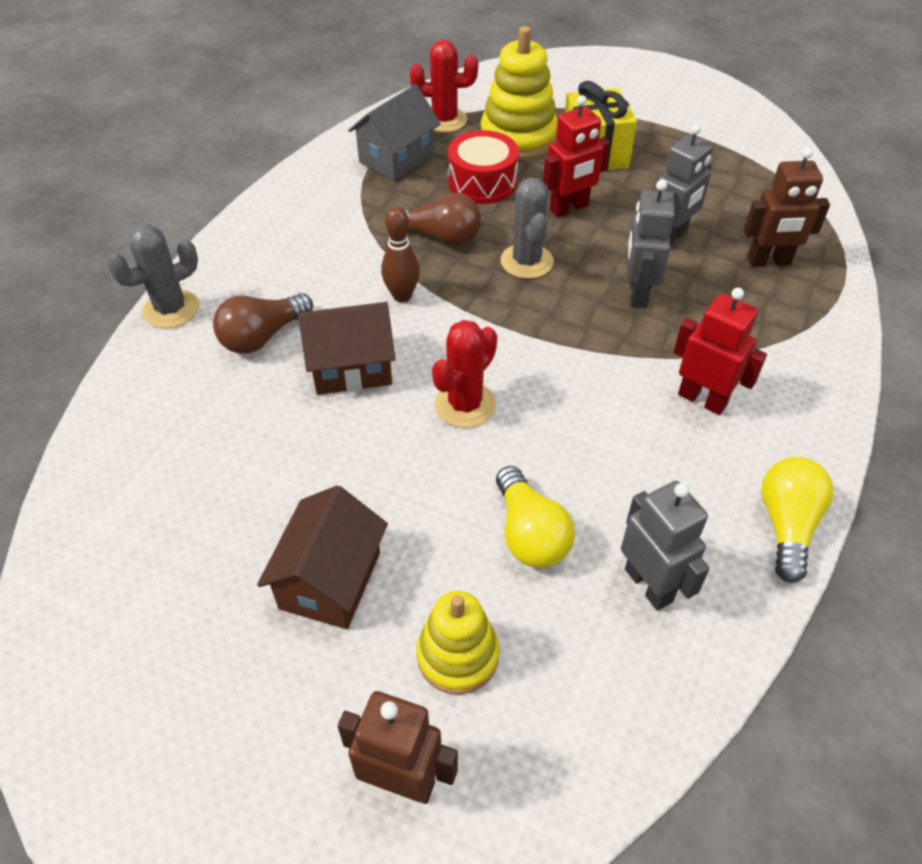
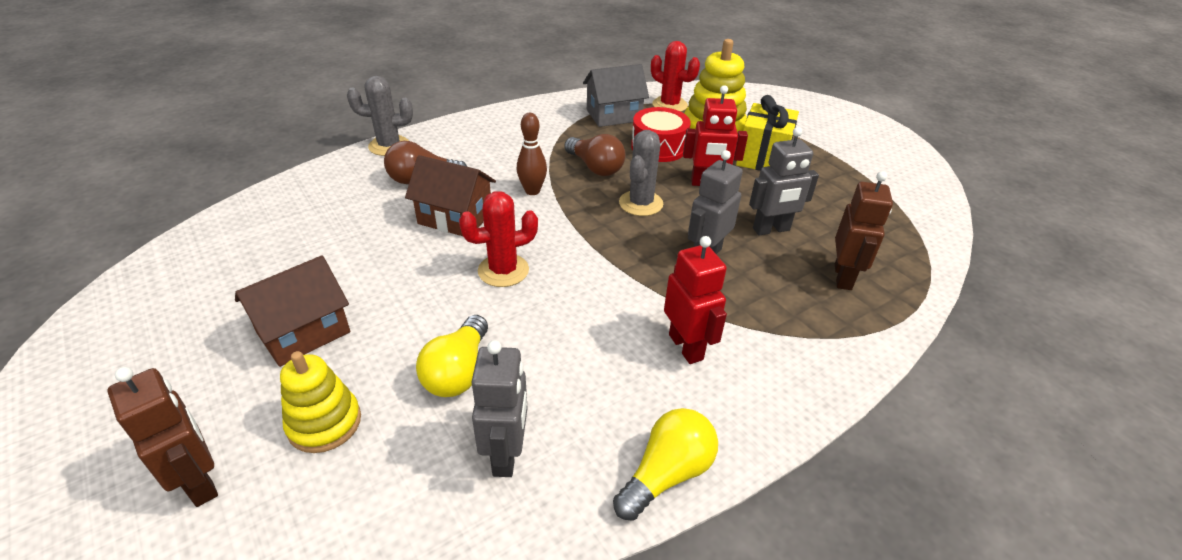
camera: 30 degrees right, 10 degrees down
brown robot [744,148,830,267] -> brown robot turned 105 degrees counterclockwise [835,171,893,290]

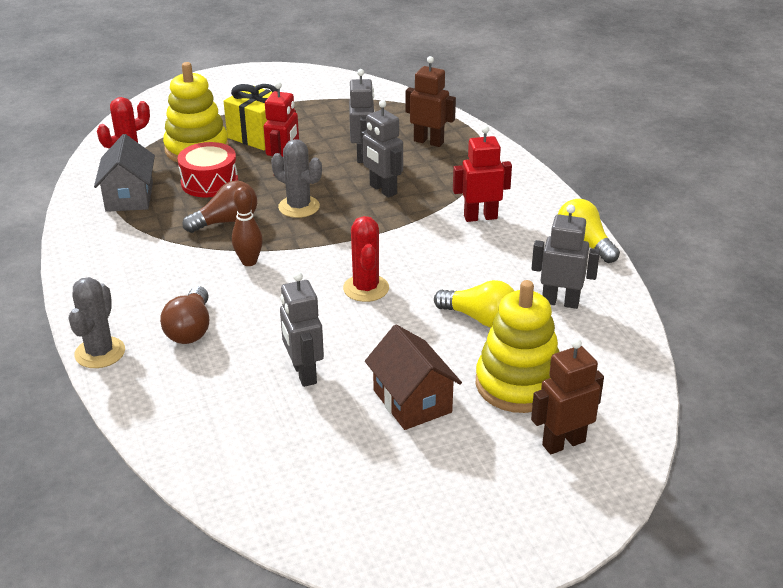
camera: 75 degrees left, 5 degrees down
yellow stacking toy [280,351,361,453] -> yellow stacking toy [476,280,559,413], size x1.54
brown house [405,155,496,236] -> none
none -> grey robot [280,272,324,387]

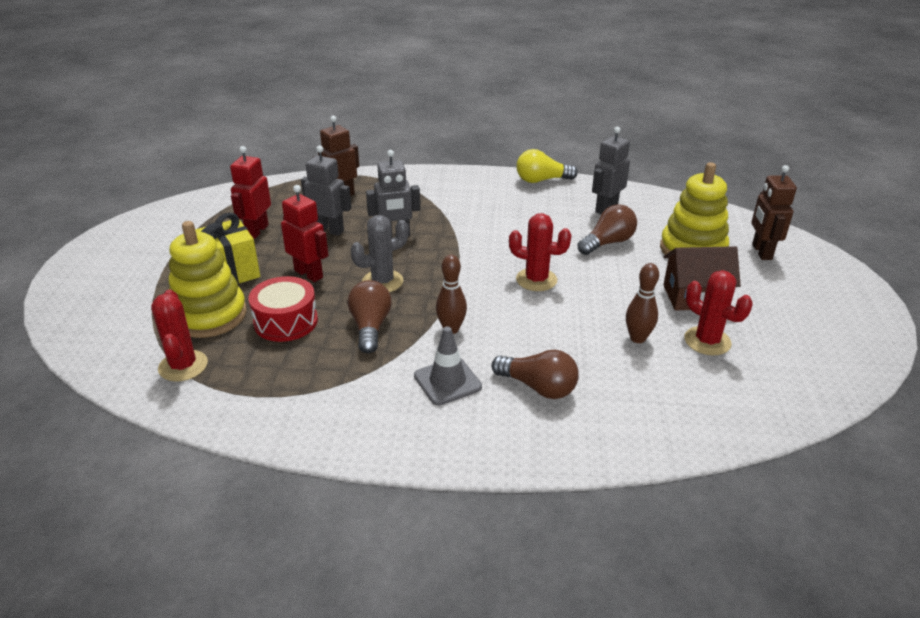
camera: 65 degrees left, 0 degrees up
grey cactus [69,277,125,368] -> none
grey house [94,134,155,212] -> none
grey robot [280,272,324,387] -> brown bowling pin [626,263,659,343]
yellow light bulb [434,280,514,327] -> brown light bulb [577,204,637,255]
red robot [453,126,512,222] -> red robot moved to [230,146,271,239]
none -> grey traffic cone [414,326,482,405]
none -> red cactus [684,270,753,355]

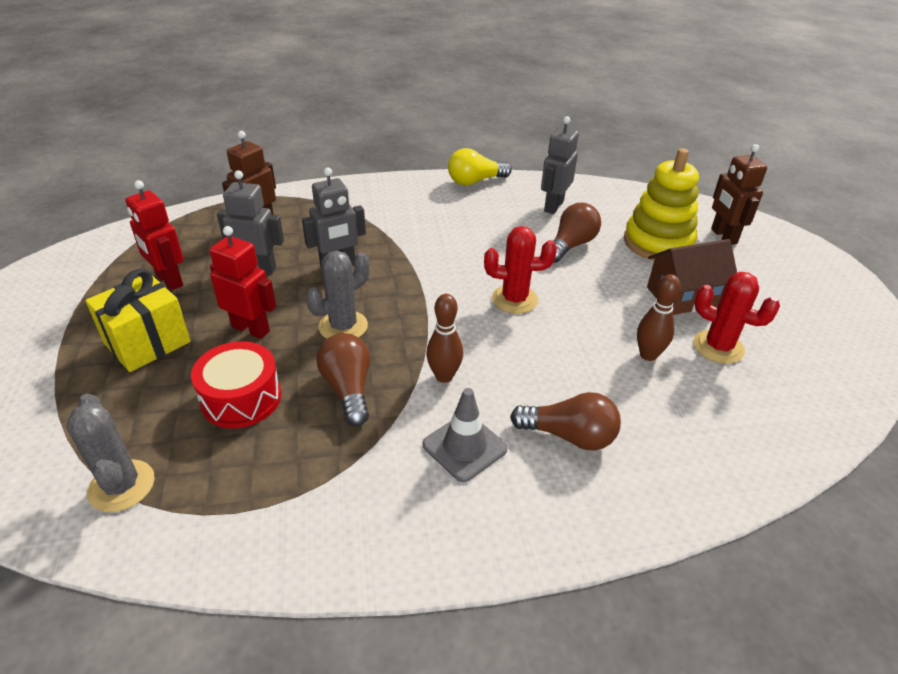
camera: 15 degrees left, 5 degrees up
red cactus [151,290,208,382] -> grey cactus [66,394,155,512]
yellow stacking toy [169,221,247,338] -> none
red robot [230,146,271,239] -> red robot turned 45 degrees counterclockwise [125,180,184,291]

